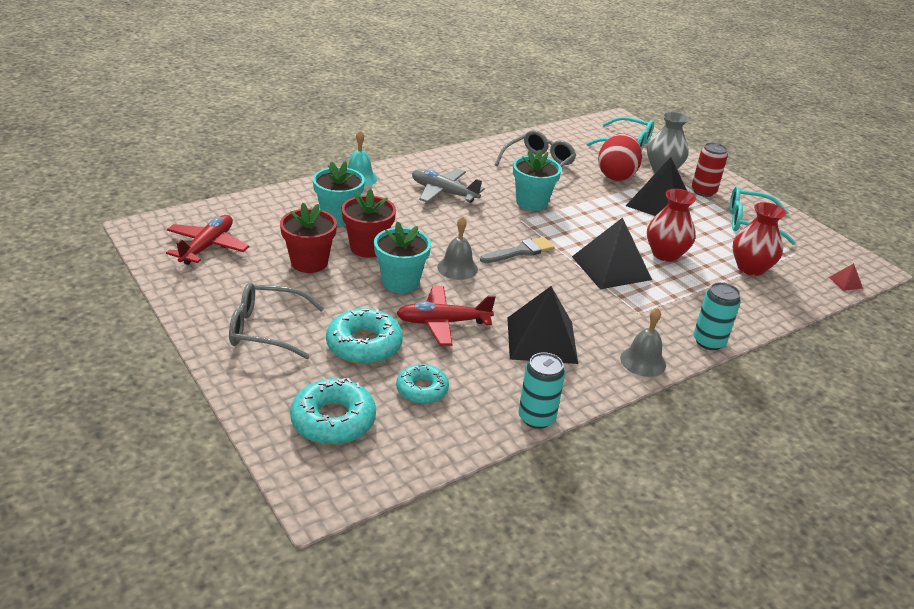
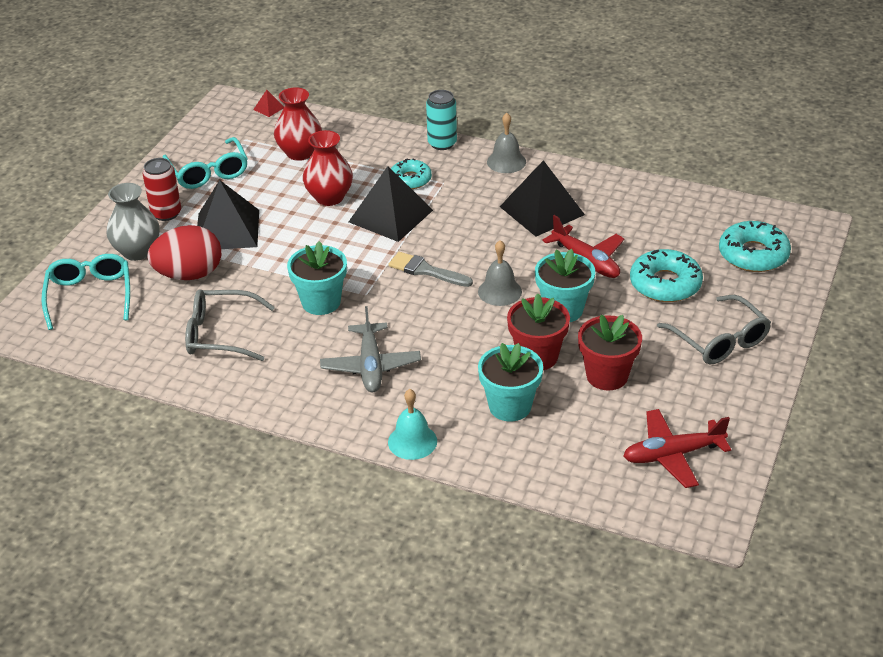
camera: 120 degrees left, 5 degrees up
turquoise donut [396,364,449,404] -> turquoise donut moved to [391,158,432,189]
turquoise can [518,352,565,429] -> none

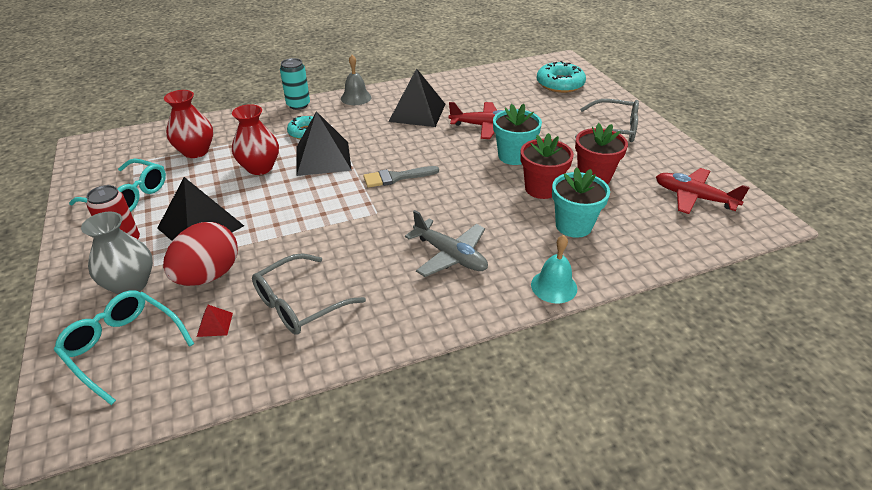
camera: 45 degrees left, 0 degrees up
red pyramid [253,90,284,117] -> red pyramid moved to [197,305,233,337]
turquoise flower pot [287,241,347,315] -> none
grey bell [478,240,522,306] -> none
red plane [623,409,731,488] -> red plane turned 90 degrees clockwise [656,168,750,214]
turquoise donut [630,249,703,302] -> none

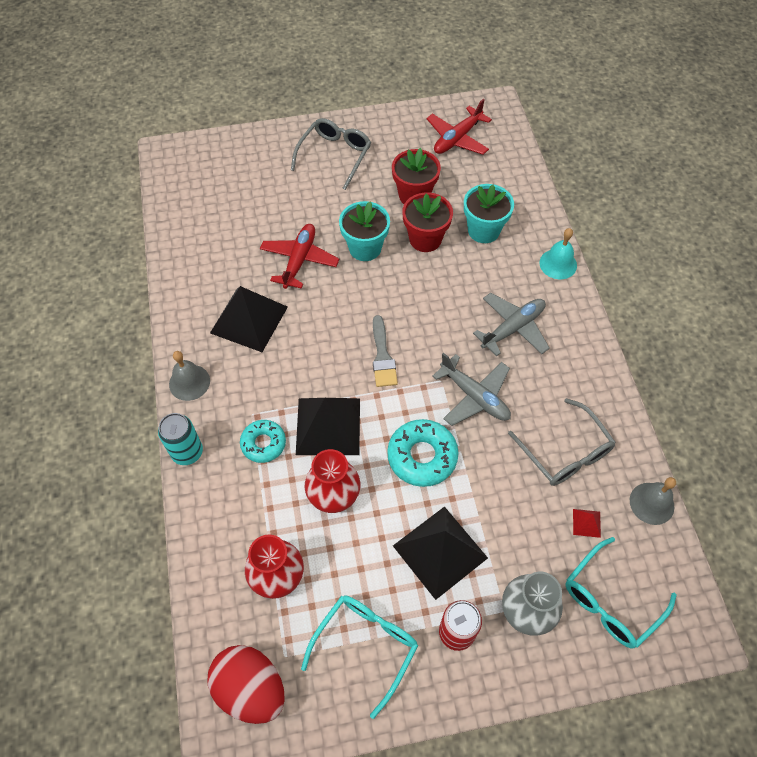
camera: 80 degrees left, 20 degrees up
red egg [163,222,238,286] -> red egg moved to [207,645,285,724]
turquoise donut [537,61,586,93] -> turquoise donut moved to [387,419,459,487]
none -> grey plane [432,353,511,426]
none -> grey bell [630,477,676,525]

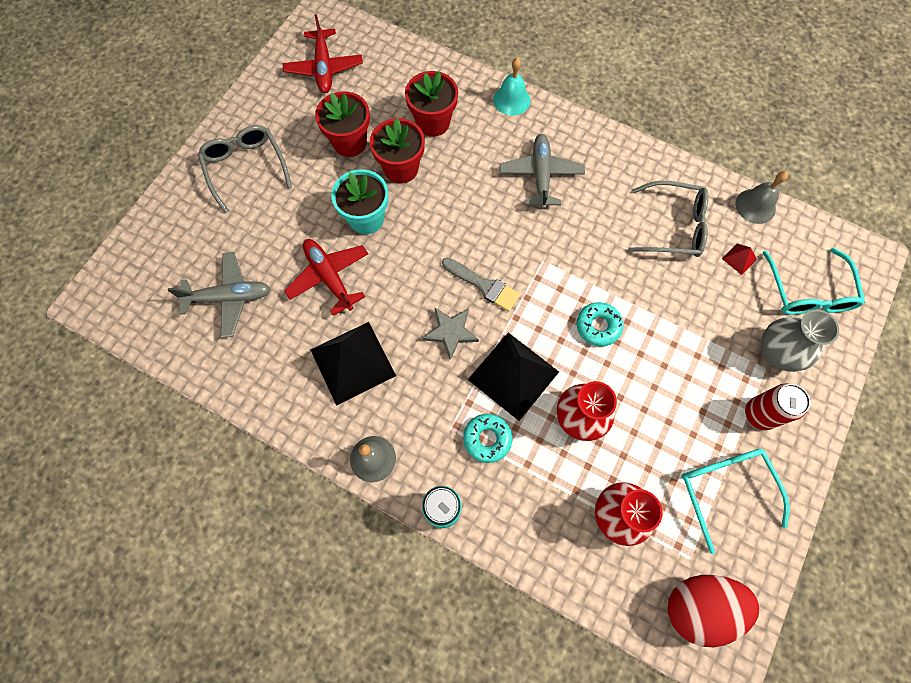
camera: 50 degrees left, 10 degrees up
turquoise donut [387,419,459,487] -> turquoise donut [577,302,623,346], size x0.65
black pyramid [393,506,488,600] -> none
grey plane [432,353,511,426] -> grey plane moved to [168,252,271,338]
turquoise flower pot [464,184,514,243] -> red flower pot [405,71,458,137]
none -> grey star [423,308,479,360]

